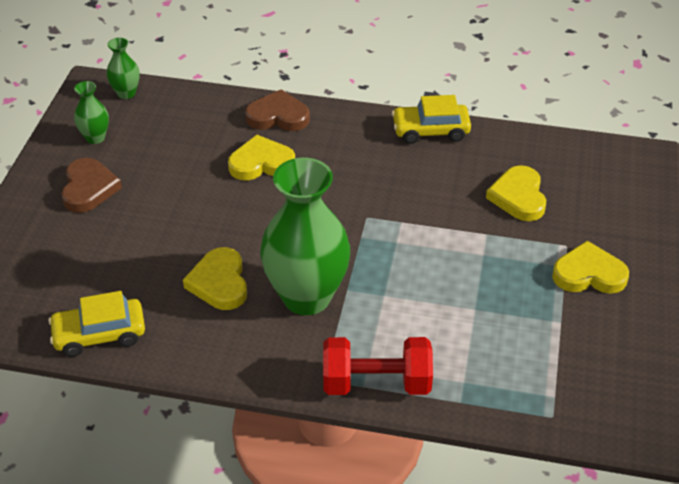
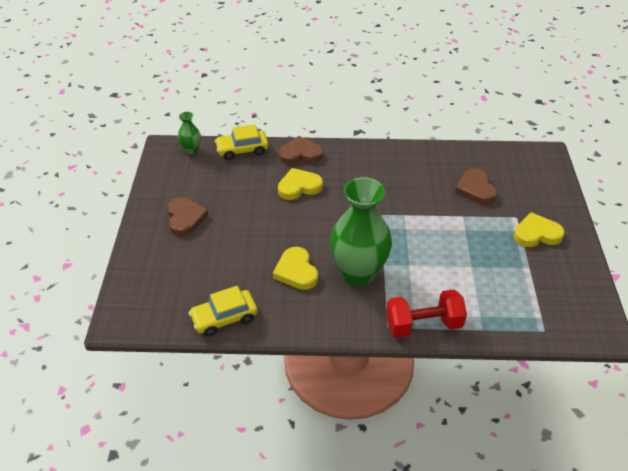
camera: 10 degrees left, 0 degrees up
green vase [74,81,109,144] -> none
yellow car [392,95,471,144] -> yellow car moved to [215,124,268,160]
yellow heart [486,165,546,221] -> brown heart [455,168,497,204]

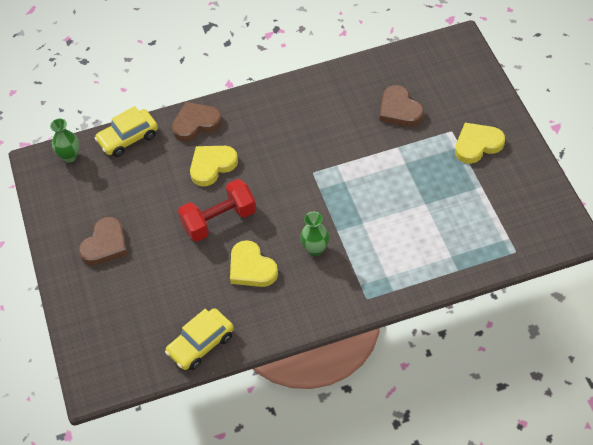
camera: 15 degrees left, 10 degrees up
brown heart [167,197,208,236] -> brown heart turned 60 degrees clockwise [79,217,127,265]
green vase [330,177,392,286] -> green vase [300,212,329,256], size x0.45
red dumbbell [386,289,467,338] -> red dumbbell moved to [178,179,256,242]

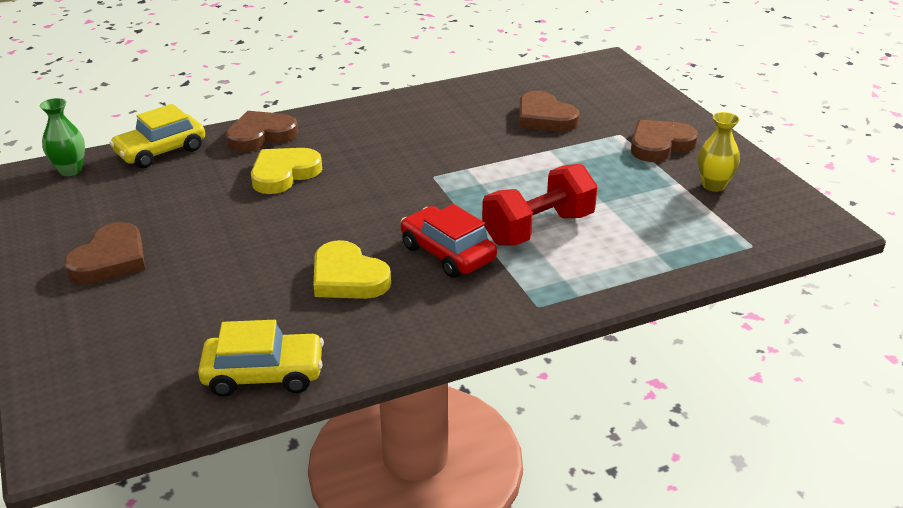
camera: 10 degrees left, 20 degrees down
yellow car [165,308,234,370] -> yellow car turned 135 degrees counterclockwise [198,320,324,397]
red dumbbell [178,179,256,242] -> red dumbbell moved to [482,164,598,246]
green vase [300,212,329,256] -> red car [401,204,497,278]
yellow heart [455,123,505,164] -> brown heart [631,120,698,162]
none -> yellow vase [698,112,740,192]

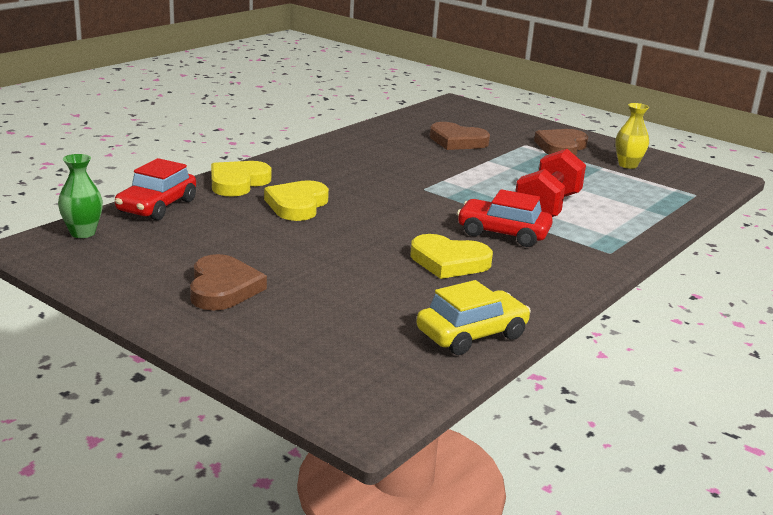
camera: 30 degrees left, 10 degrees down
yellow car [109,104,205,168] -> red car [115,158,196,221]
brown heart [226,111,298,152] -> yellow heart [211,161,271,196]

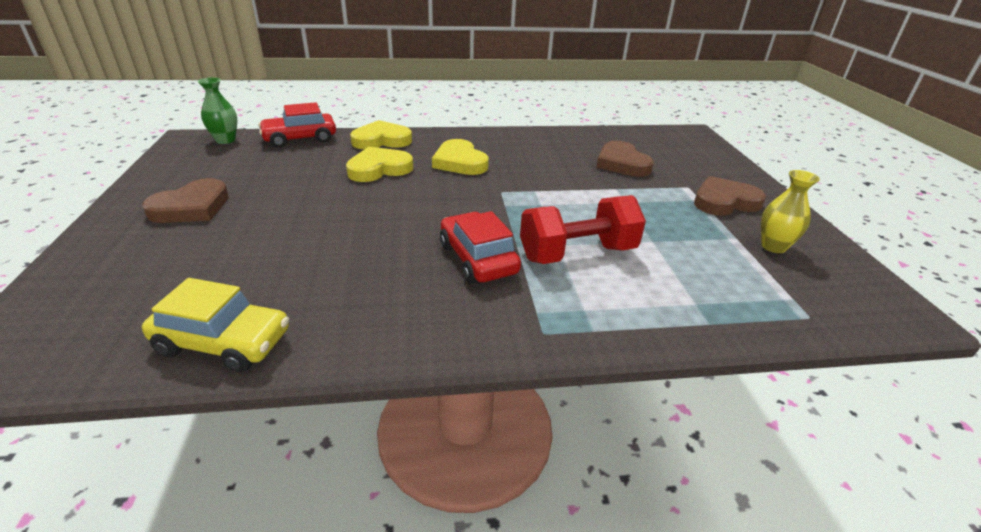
camera: 45 degrees right, 10 degrees up
yellow heart [410,234,493,279] -> yellow heart moved to [432,139,489,175]

